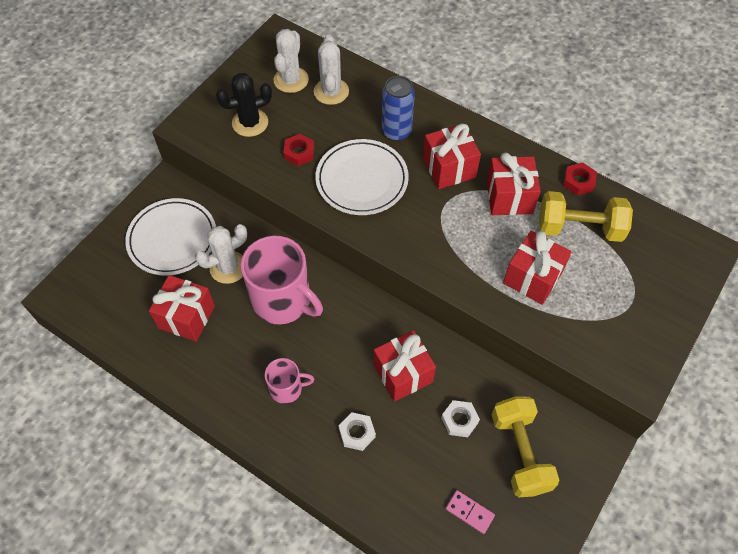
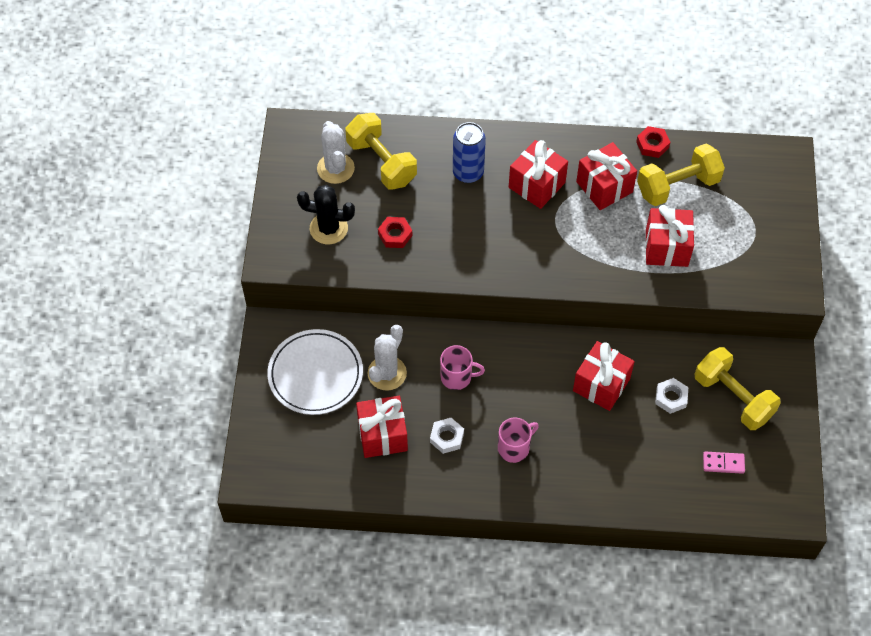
camera: 30 degrees left, 0 degrees up
black cactus [216,73,272,137] -> black cactus turned 60 degrees clockwise [297,185,355,244]
pink mug [241,236,323,324] -> pink mug [440,345,485,390], size x0.52
white cactus [314,34,349,105] -> yellow dumbbell [345,113,417,190]
white plate [315,139,409,215] -> none
white nut [339,412,376,451] -> white nut moved to [430,418,464,454]

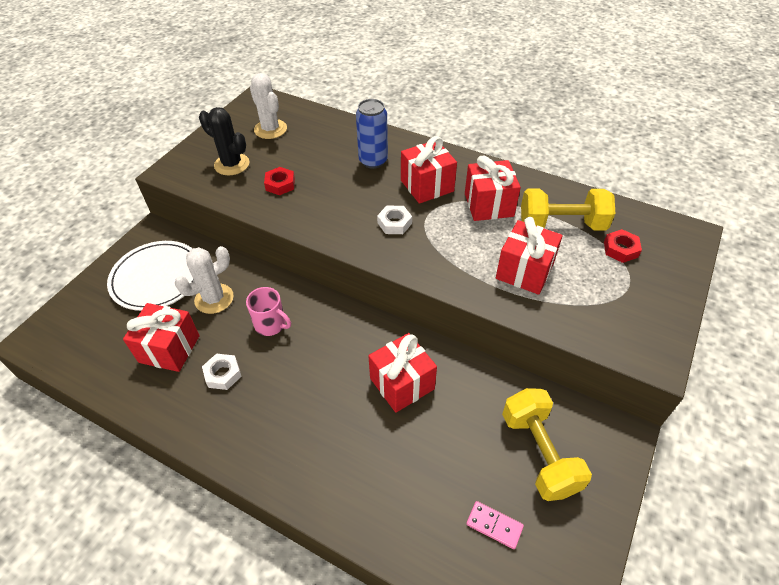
camera: 25 degrees right, 10 degrees down
white cactus [317,121,355,184] -> white cactus turned 45 degrees counterclockwise [250,73,287,139]
yellow dumbbell [345,113,417,190] -> none
pink mug [498,418,539,463] -> none
red nut [636,126,670,158] -> red nut moved to [604,229,642,263]
white nut [655,378,688,414] -> white nut moved to [377,206,412,234]

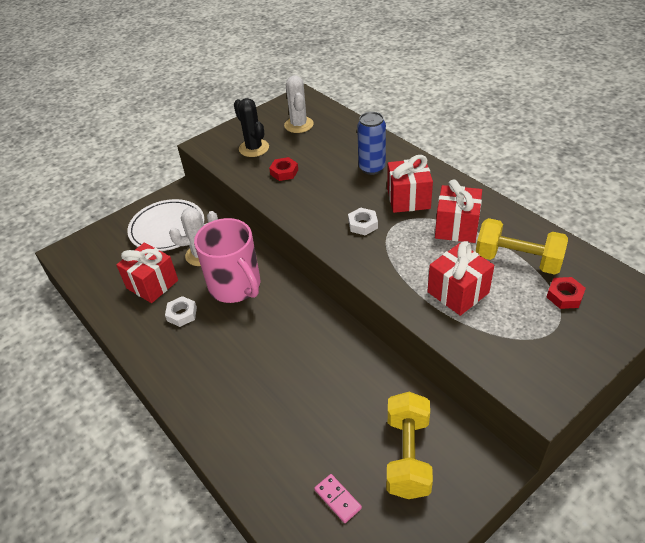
camera: 25 degrees right, 5 degrees down
pink mug [246,287,291,336] -> pink mug [194,218,260,303], size x1.93
red gift [368,333,437,413] -> none

